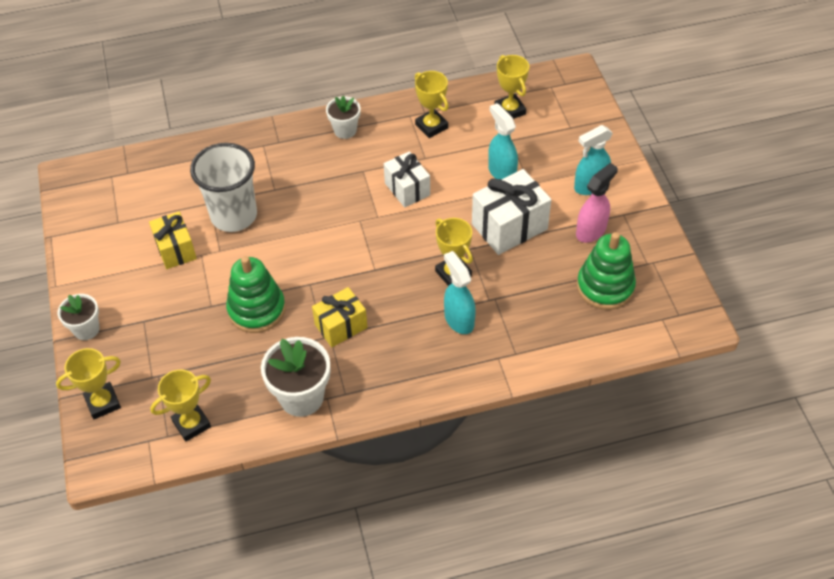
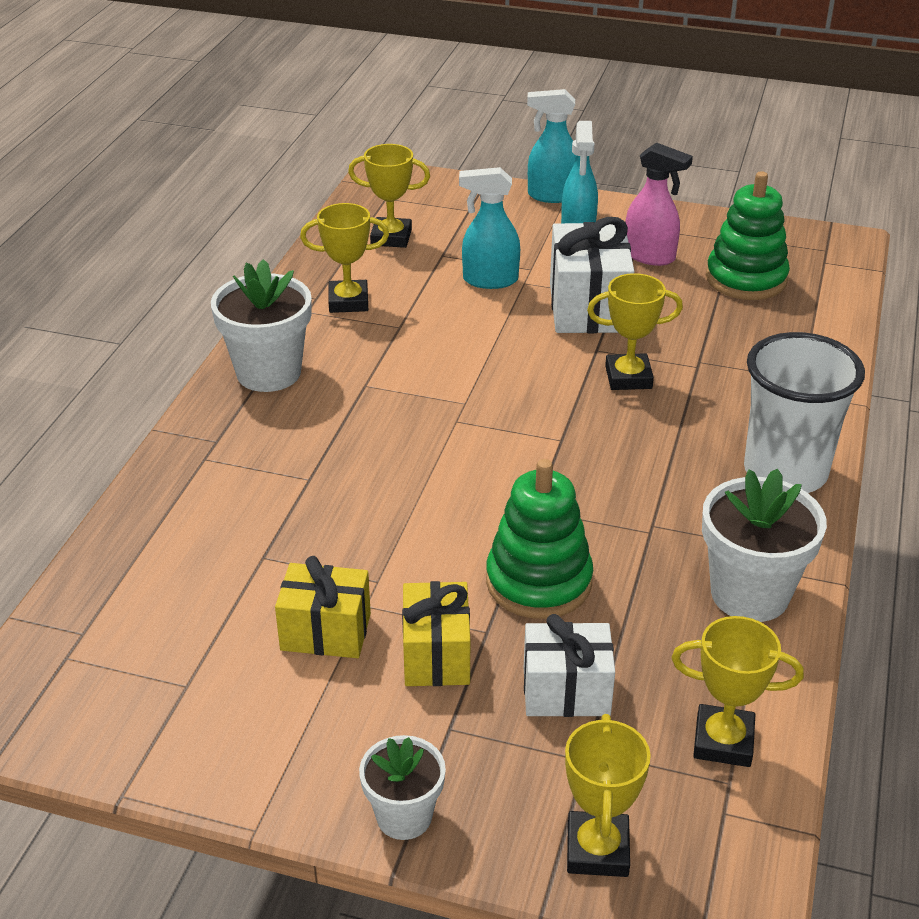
camera: 60 degrees left, 15 degrees down
yellow trophy [150,370,211,441] -> yellow trophy turned 75 degrees counterclockwise [672,616,804,767]
white cup [190,143,257,232] -> white cup moved to [744,332,865,493]
yellow gift [312,287,368,347] -> yellow gift moved to [402,581,470,686]
white flower pot [326,96,360,139] -> white flower pot [211,259,312,392], size x1.64
white gift [384,151,430,208] -> white gift moved to [524,614,615,717]
turquoise spray bottle [444,251,476,334] -> turquoise spray bottle moved to [527,89,576,203]
pink spray bottle [576,163,618,243] -> pink spray bottle turned 135 degrees clockwise [626,142,693,266]

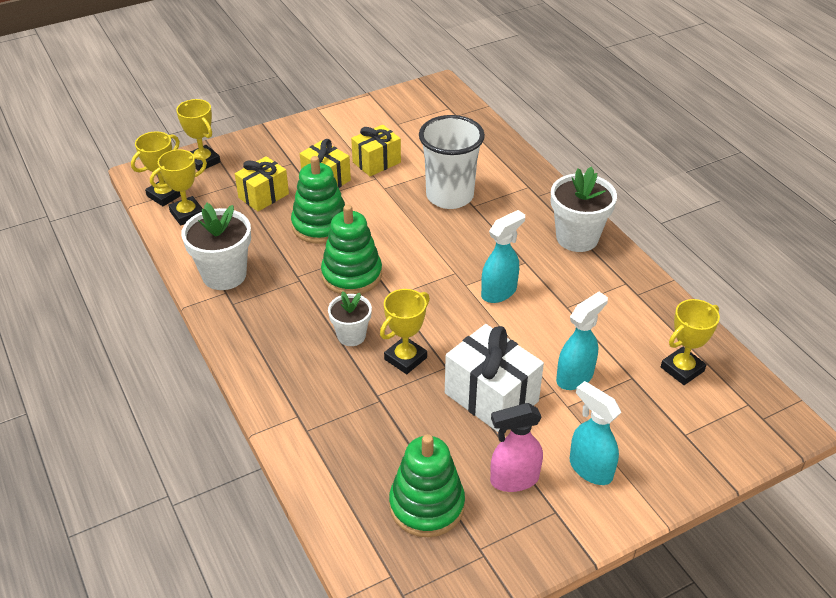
camera: 135 degrees right, 5 degrees up
yellow trophy [300,203,389,313] -> yellow trophy moved to [131,131,181,206]
white flower pot [359,735,446,840] -> white flower pot moved to [328,291,372,346]
white gift [524,614,615,717] -> yellow gift [235,156,289,211]
turquoise spray bottle [527,89,576,203] -> turquoise spray bottle moved to [481,210,525,303]
white cup [744,332,865,493] -> white cup moved to [419,115,485,209]
none -> green stacking toy [321,205,382,294]

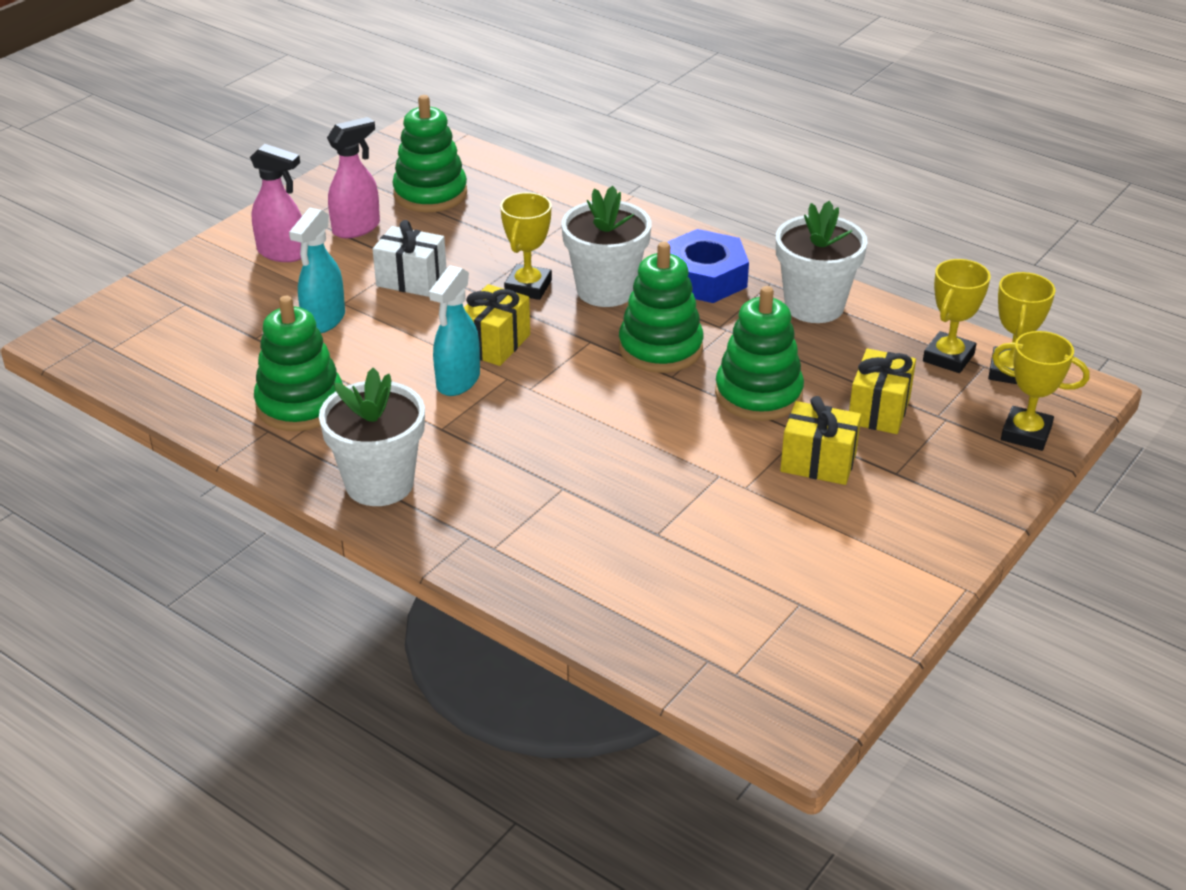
camera: 155 degrees right, 5 degrees down
white flower pot [328,291,372,346] -> white flower pot [561,186,651,307], size x1.64
yellow gift [351,125,401,176] -> yellow gift moved to [464,284,530,366]
white cup [419,115,485,209] -> none
white gift [445,324,544,432] -> white gift [373,220,447,297], size x0.66
turquoise spray bottle [570,381,621,485] -> pink spray bottle [250,144,302,262]
yellow trophy [661,299,720,385] -> none
none -> green stacking toy [254,296,343,431]
none -> blue nut [668,229,749,303]

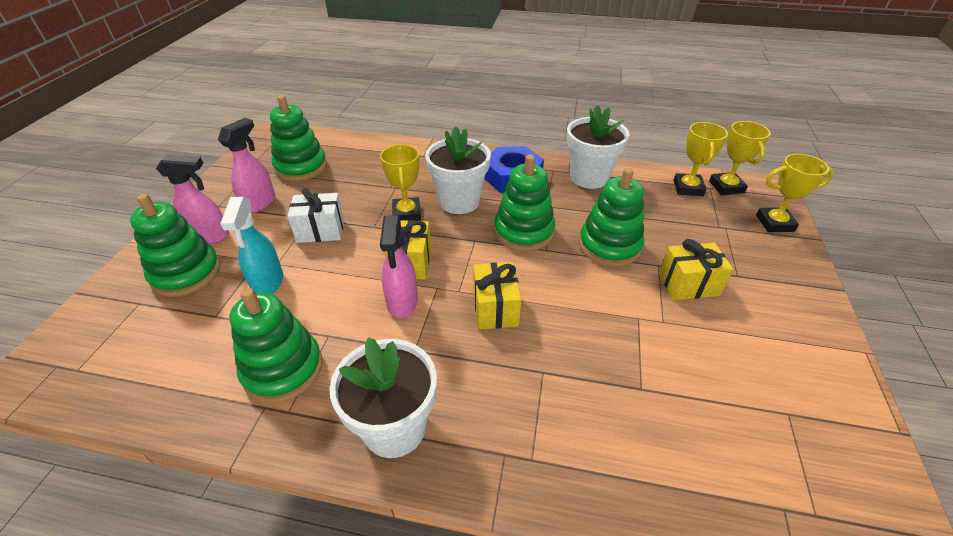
camera: 25 degrees left, 5 degrees up
turquoise spray bottle [429,265,480,396] -> pink spray bottle [380,216,418,318]
yellow gift [849,349,916,434] -> yellow gift moved to [473,262,521,329]
none -> green stacking toy [130,194,220,297]

